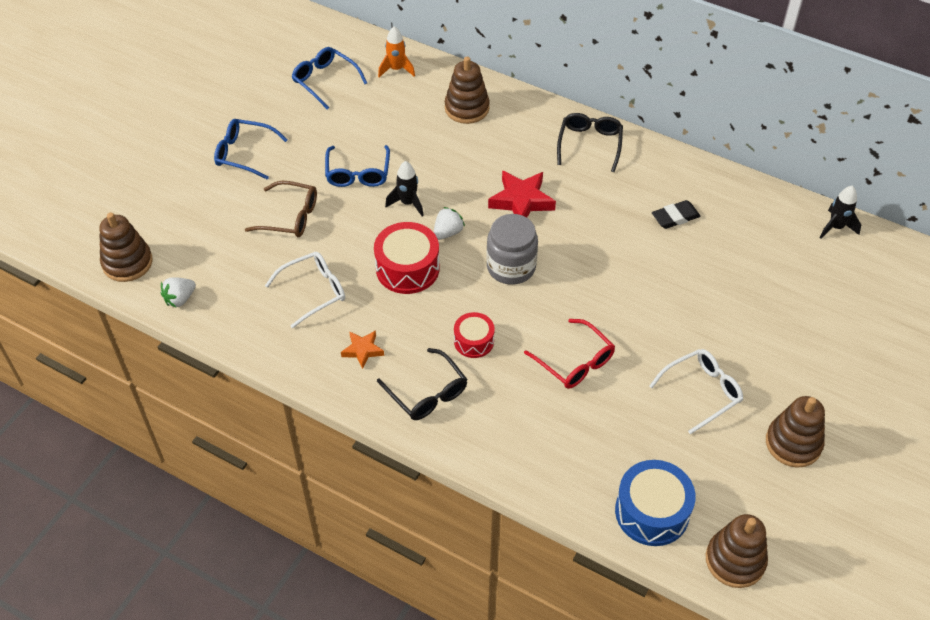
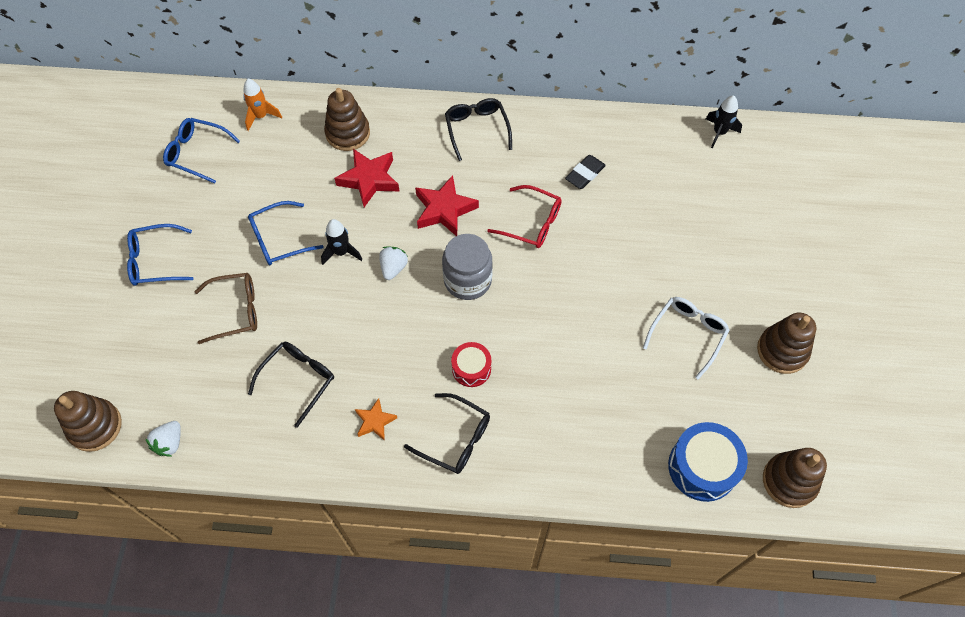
camera: 25 degrees left, 10 degrees up
white glasses [265,252,345,329] -> black glasses [248,342,334,428]
blue glasses [325,145,390,187] -> blue glasses turned 90 degrees clockwise [248,201,324,265]
red drum [374,222,440,294] -> none
red glasses [524,319,615,389] -> red glasses moved to [487,185,562,248]
none -> red star [334,149,399,207]

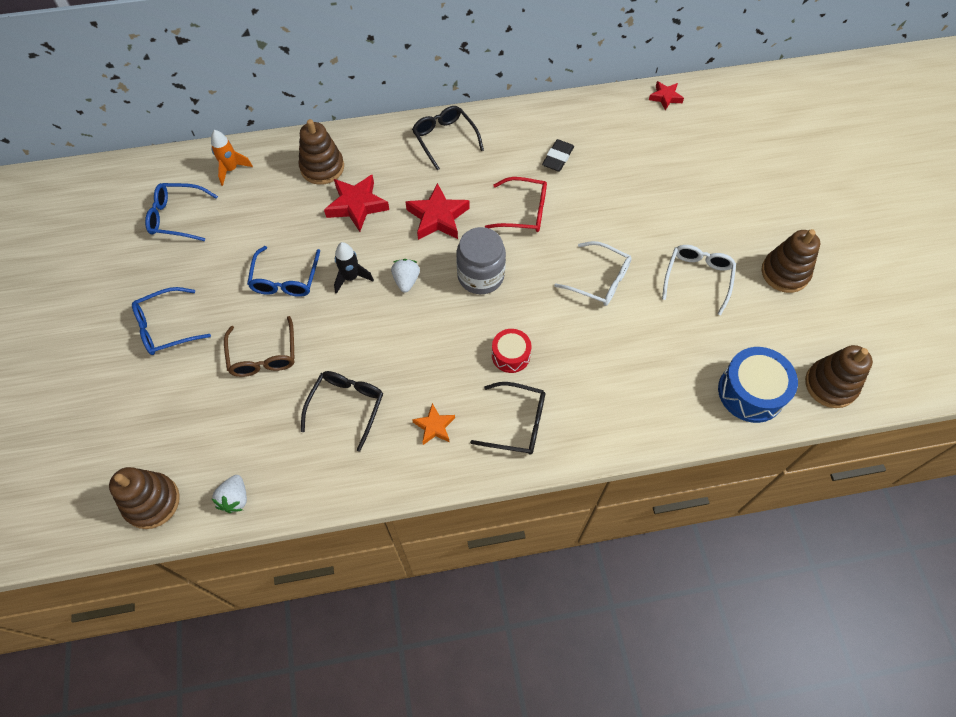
camera: 15 degrees left, 0 degrees up
brown glasses [194,273,257,344] -> brown glasses turned 105 degrees clockwise [224,316,294,377]
blue glasses [248,201,324,265] -> blue glasses turned 45 degrees counterclockwise [247,246,320,297]
black rocket [706,95,742,149] -> red star [649,81,684,110]
none -> white glasses [554,241,632,306]

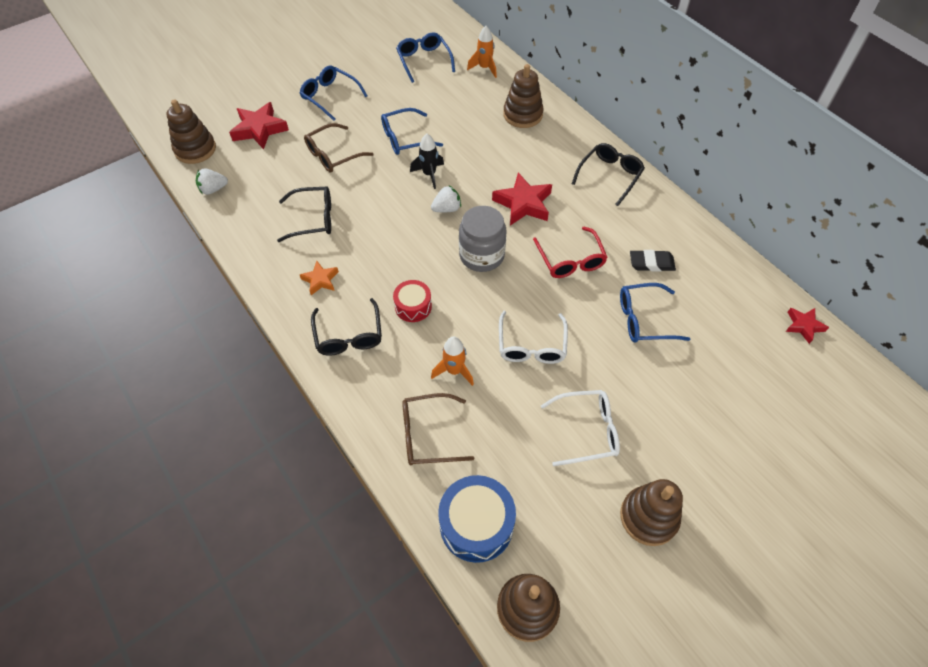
camera: 65 degrees right, 5 degrees down
red star [324,174,389,232] -> red star moved to [229,102,289,149]
none -> brown glasses [402,393,475,465]
none -> orange rocket [431,337,474,386]
none -> blue glasses [620,283,690,343]

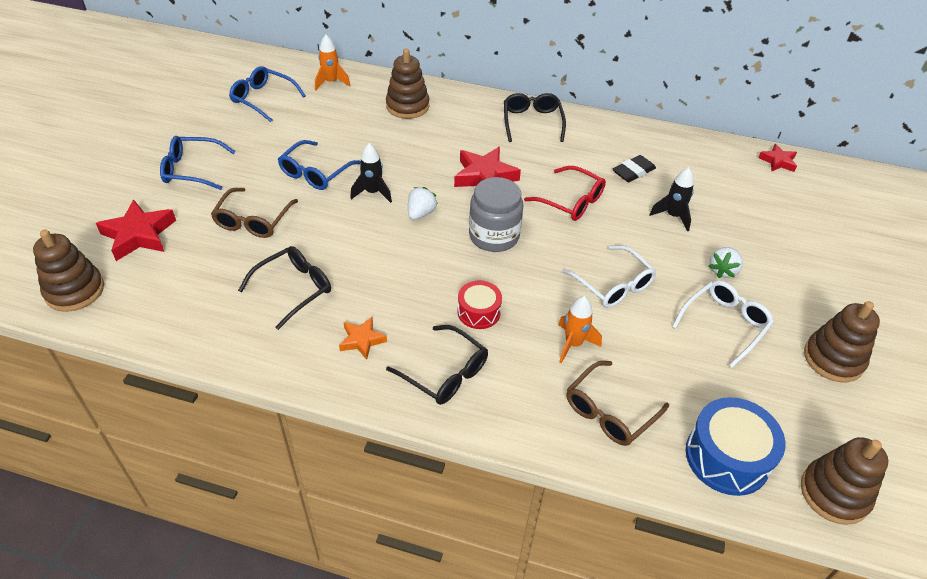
camera: 40 degrees left, 10 degrees down
white strawberry [196,168,228,195] -> white strawberry moved to [709,247,743,278]
blue glasses [620,283,690,343] -> black rocket [649,167,694,231]

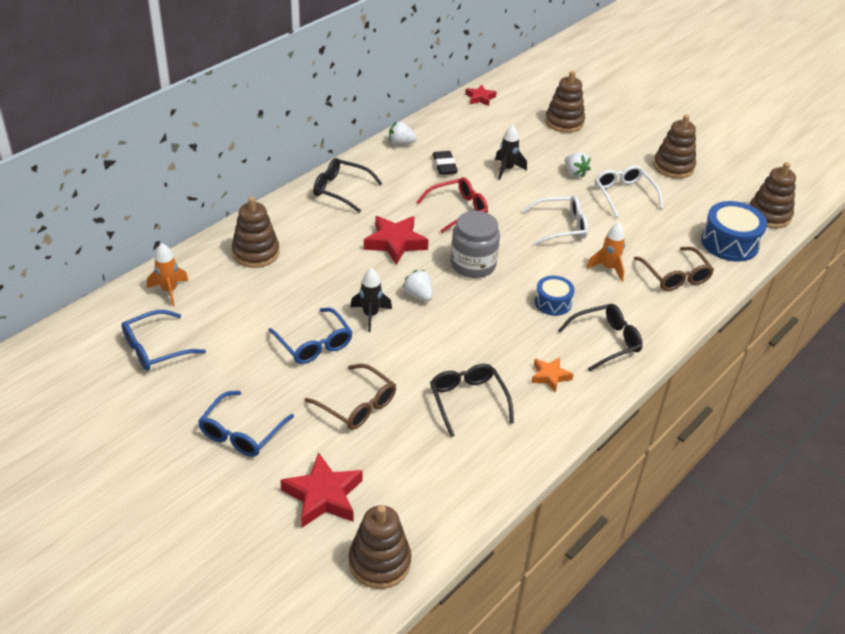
camera: 65 degrees left, 5 degrees down
red drum [457,280,502,329] -> blue drum [535,276,575,316]
none -> white strawberry [389,121,417,146]
none -> brown stacking toy [545,71,585,133]

